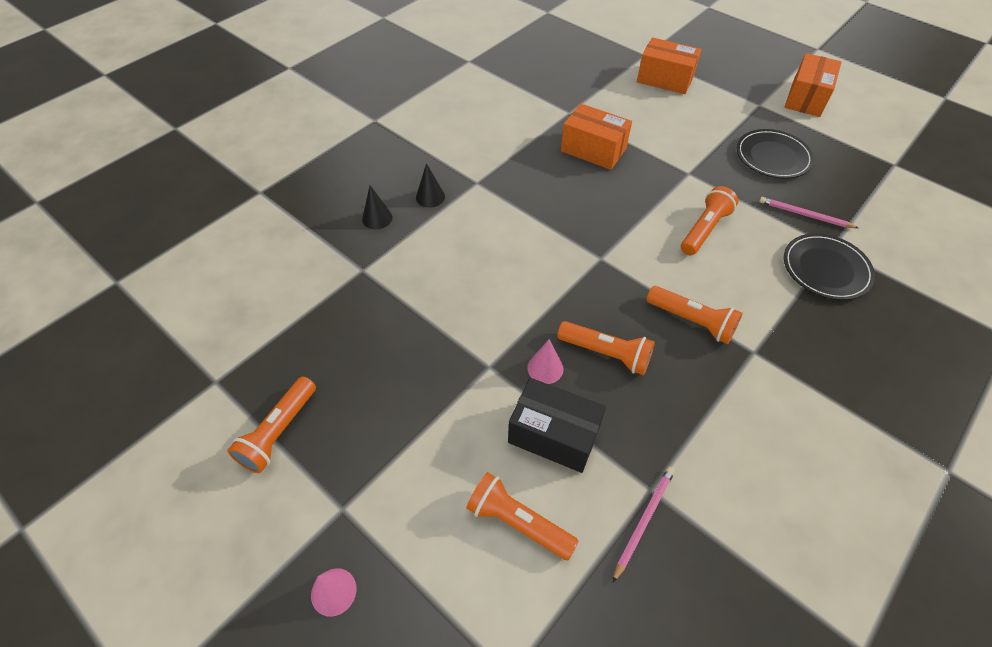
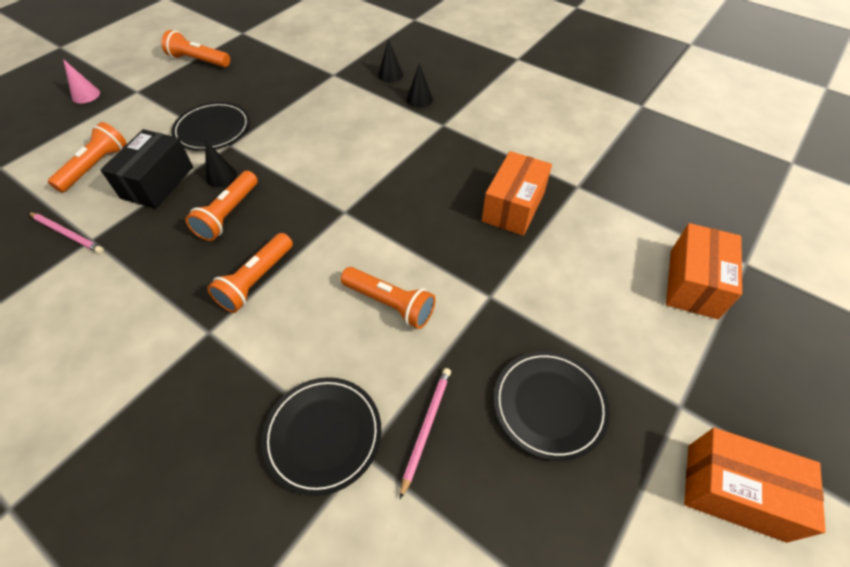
camera: 85 degrees right, 0 degrees up
pink cone [527,339,564,384] -> black cone [205,140,237,187]
none -> black plate [171,102,250,151]

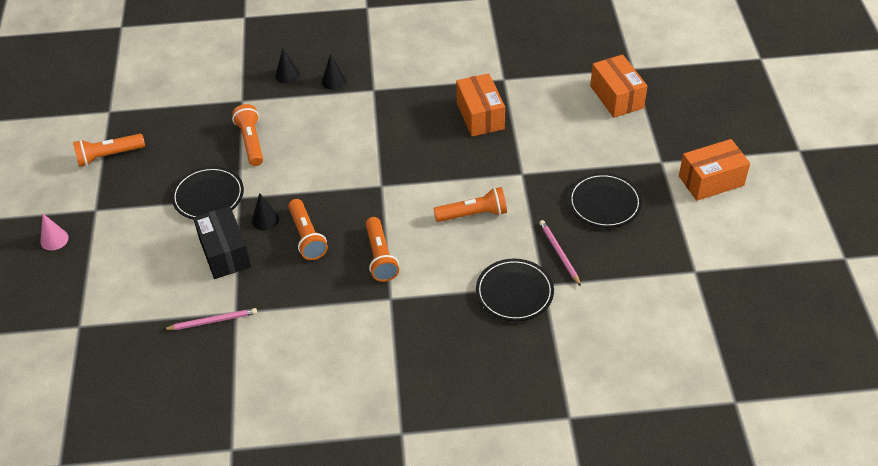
camera: 40 degrees left, 5 degrees down
orange flashlight [48,122,127,193] -> orange flashlight moved to [232,104,263,166]

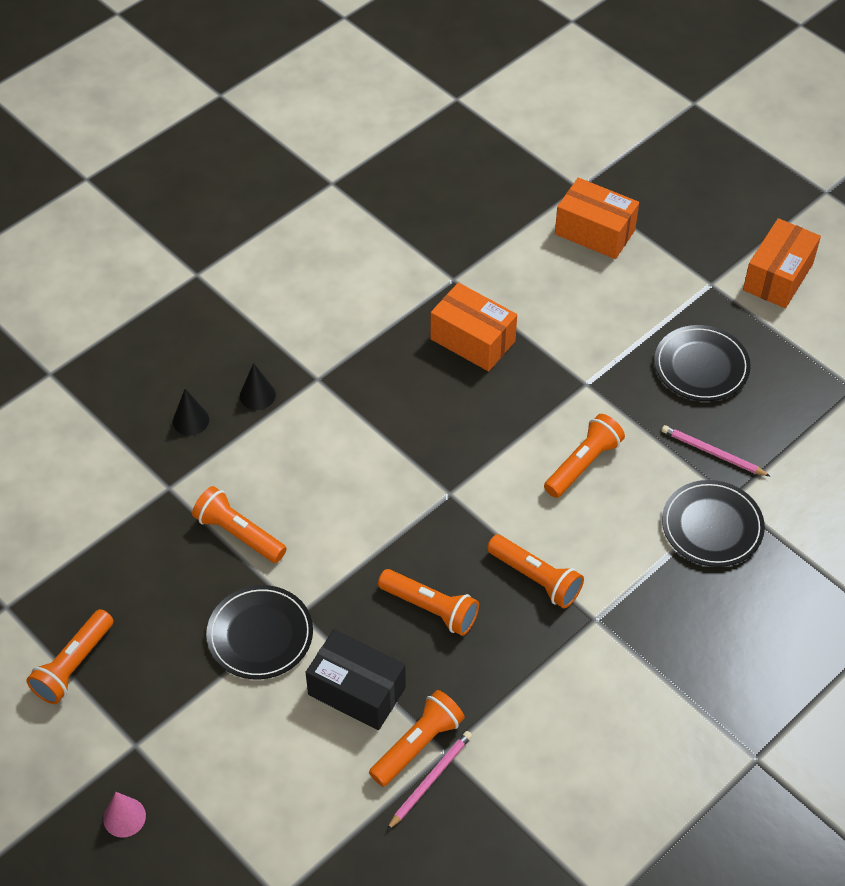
camera: 40 degrees left, 5 degrees up
black cone [252,193,279,230] -> none
none -> orange flashlight [369,690,465,787]

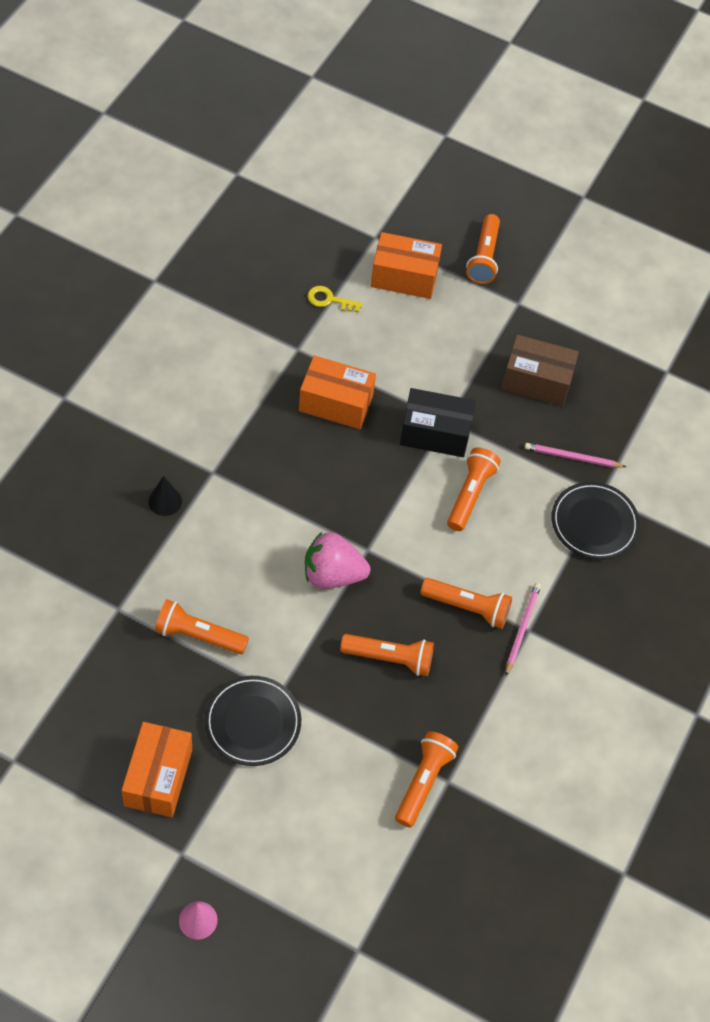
camera: 25 degrees left, 5 degrees up
orange flashlight [26,609,113,704] -> orange flashlight moved to [466,214,500,284]
black cone [173,389,209,435] -> none
black box [305,629,406,730] -> black box moved to [400,388,475,457]
pink pencil [387,731,472,830] -> pink pencil moved to [506,583,541,676]
black plate [654,325,751,401] -> brown box [501,334,579,406]
orange box [743,218,821,308] -> orange box moved to [121,722,192,818]
none -> pink strawberry [305,532,370,589]
none -> yellow key [307,286,362,312]

